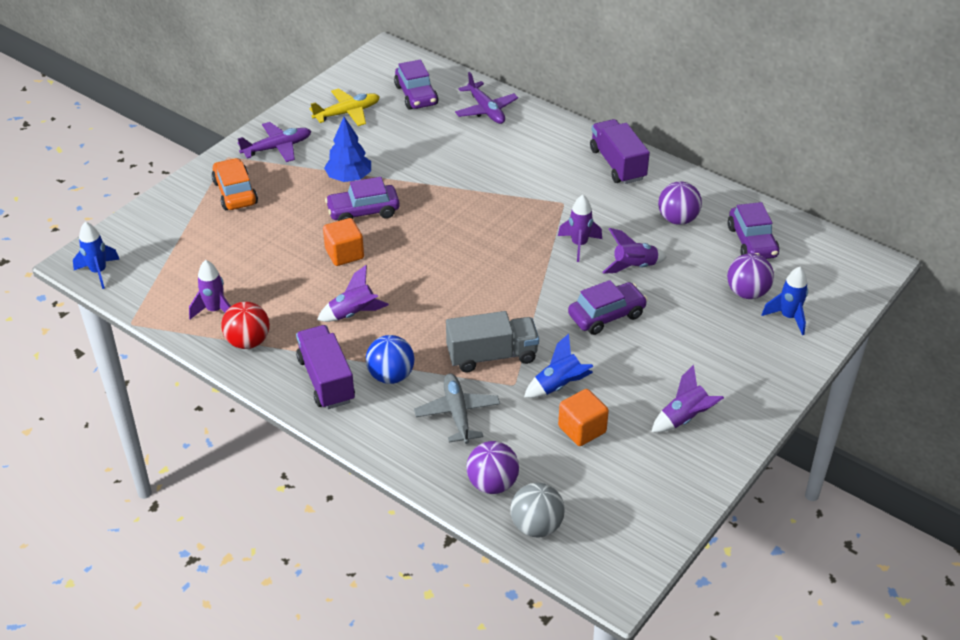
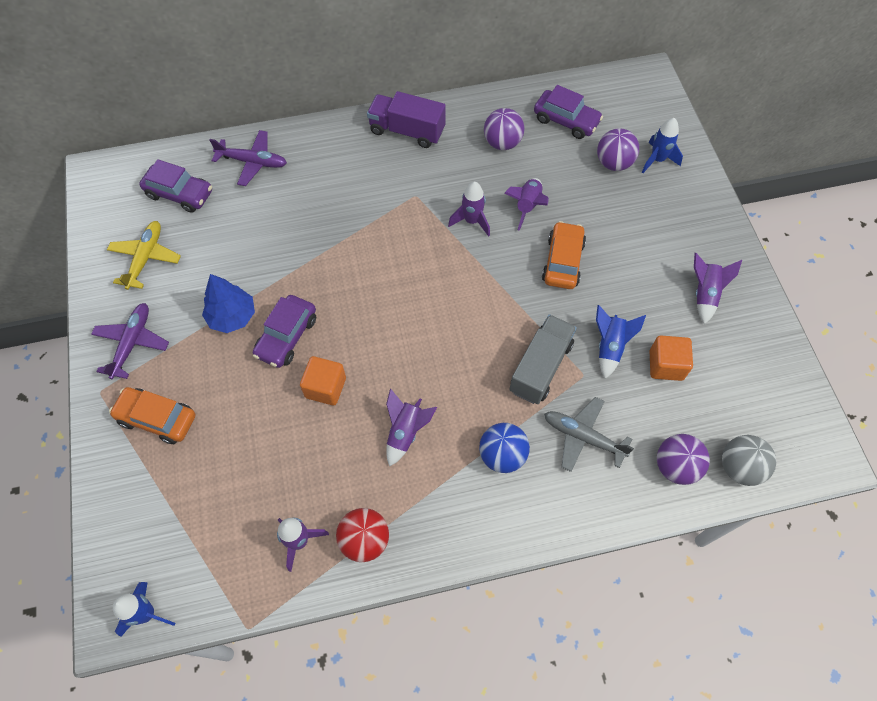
camera: 50 degrees left, 20 degrees up
purple truck [296,325,355,409] -> none
purple car [568,280,648,335] -> orange car [542,221,586,289]

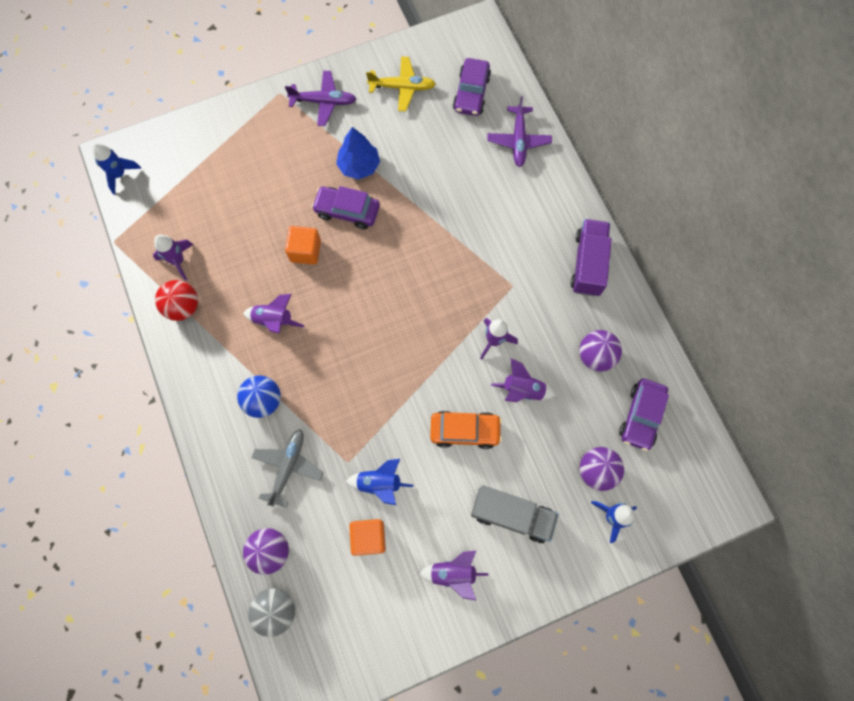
camera: 80 degrees right, 10 degrees up
orange car [109,387,196,444] -> none
grey truck [509,314,577,404] -> grey truck moved to [471,485,559,543]

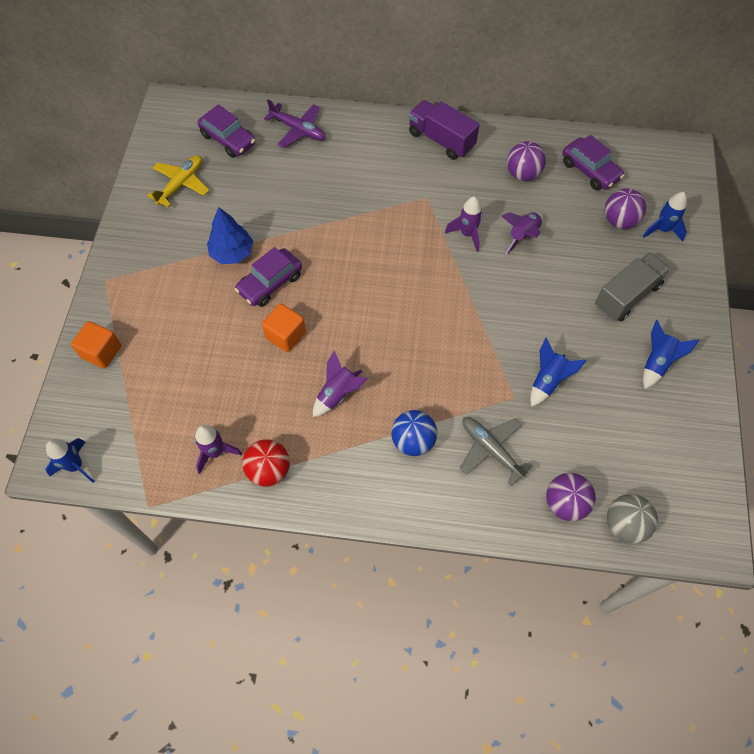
camera: 60 degrees left, 10 degrees down
purple plane [285,71,356,126] -> none
orange cube [349,519,386,556] -> orange cube moved to [71,321,121,369]
purple rocket [418,550,488,601] -> blue rocket [643,320,699,389]
orange car [430,411,502,449] -> none

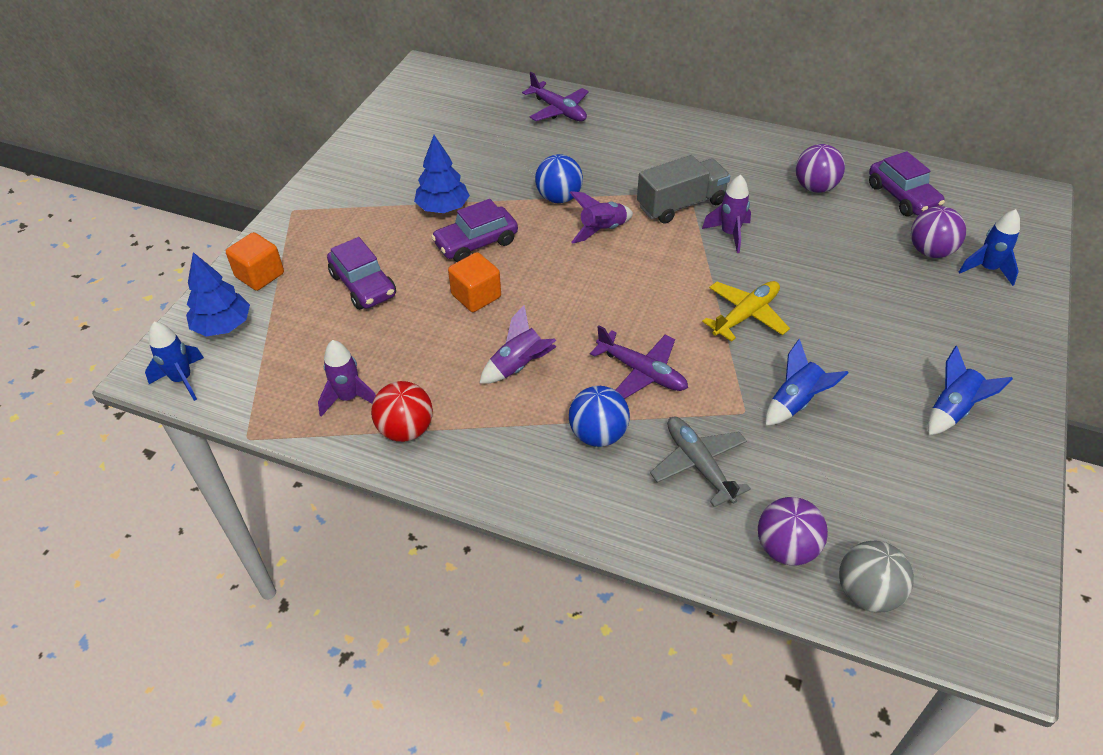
camera: 15 degrees right, 15 degrees down
yellow plane [147,155,209,207] -> yellow plane moved to [702,281,790,342]
purple car [198,104,256,158] -> purple car moved to [327,237,396,310]
purple truck [409,100,480,160] -> none
purple rocket [502,212,543,255] -> purple rocket moved to [570,191,633,243]
grey truck [595,252,670,321] -> grey truck moved to [637,155,730,224]
none -> blue tree [186,252,250,336]
none -> blue ball [535,154,583,203]
none -> purple plane [590,326,688,399]

